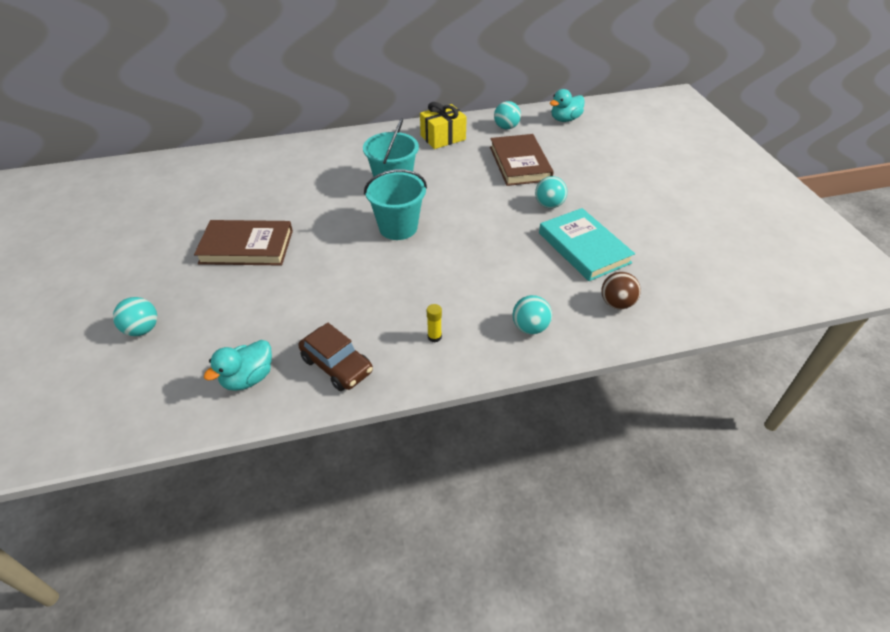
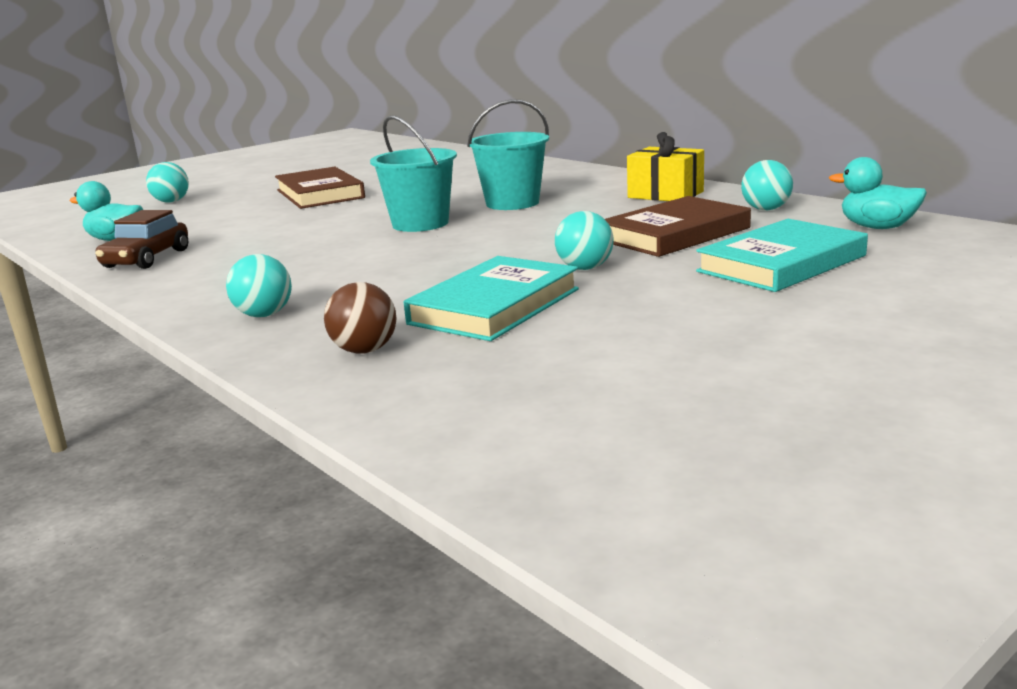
camera: 65 degrees right, 25 degrees down
yellow glue stick [427,304,442,342] -> none
none -> turquoise book [696,219,868,292]

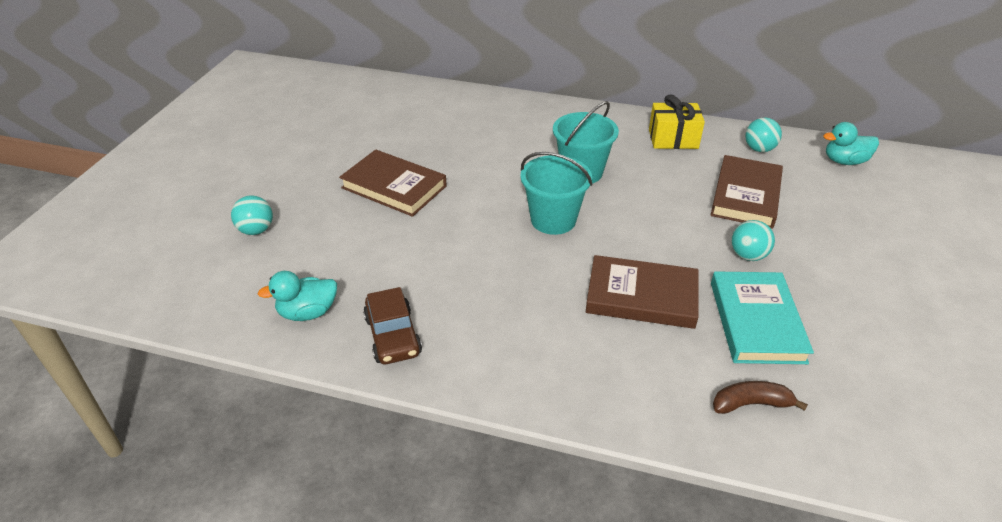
camera: 35 degrees left, 20 degrees up
turquoise ball [226,254,292,317] -> none
brown ball [324,282,396,354] -> brown banana [713,381,808,414]
turquoise book [696,219,868,292] -> none
none -> brown book [586,255,699,329]

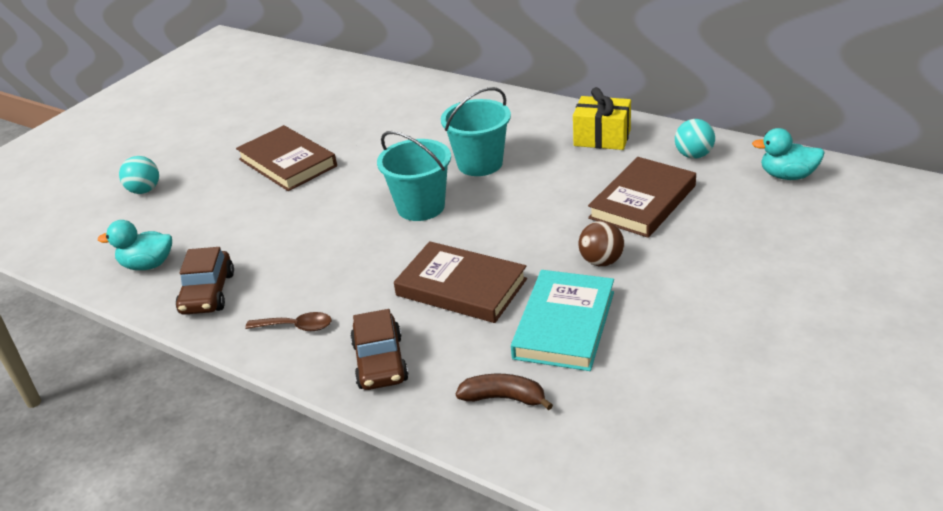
camera: 20 degrees right, 5 degrees down
turquoise ball [731,220,775,261] -> brown ball [579,221,624,266]
none -> brown spoon [245,312,331,331]
none -> brown car [350,309,408,390]

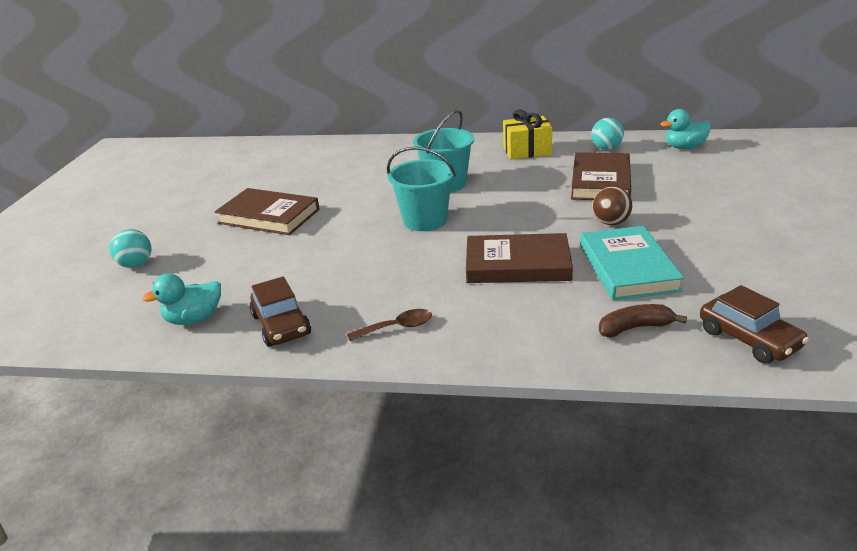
camera: 25 degrees left, 5 degrees down
brown car [350,309,408,390] -> brown car moved to [700,285,809,363]

